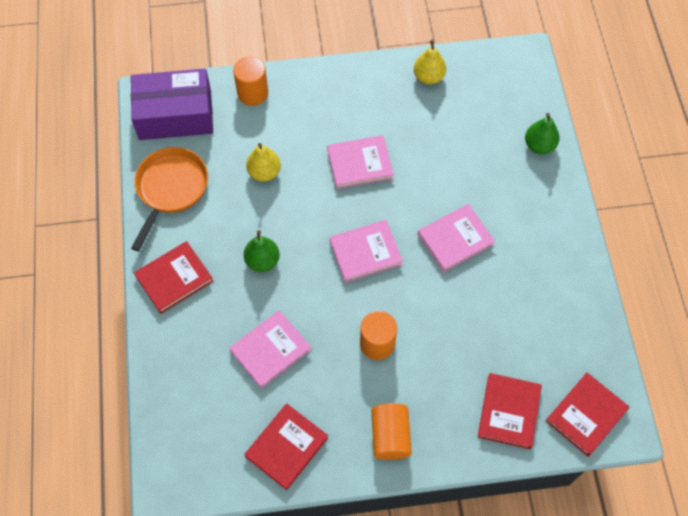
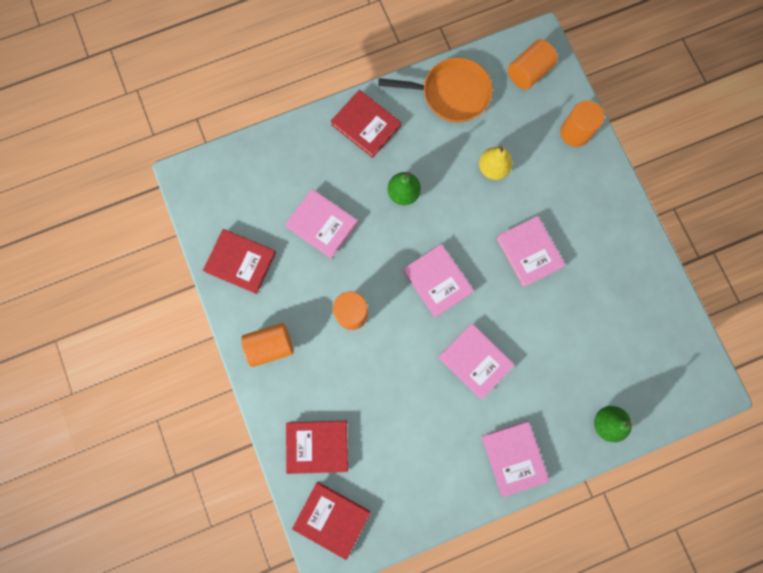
camera: 75 degrees right, 15 degrees up
purple box [131,69,213,140] -> orange cylinder [508,39,558,90]
yellow pear [414,40,446,85] -> none
none -> pink book [481,421,550,497]

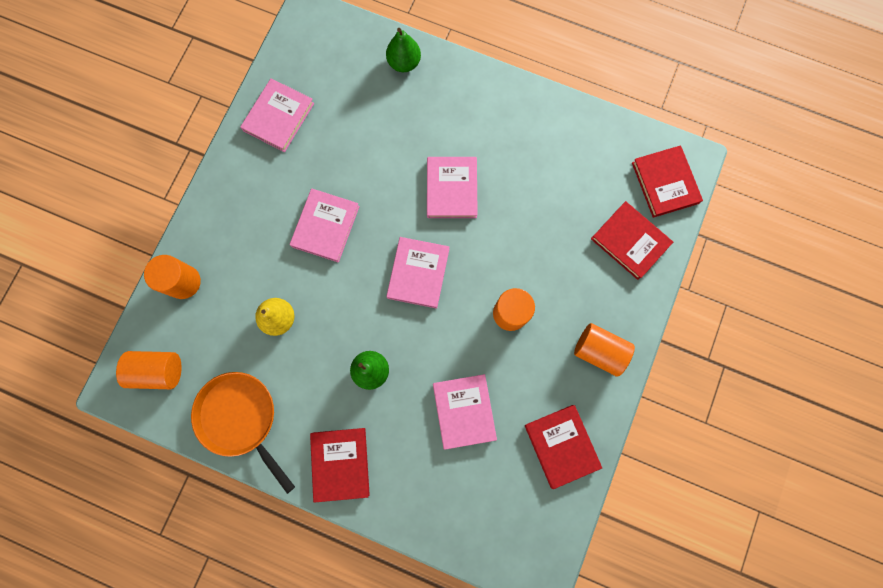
camera: 135 degrees left, 0 degrees up
pink book [481,421,550,497] -> pink book moved to [240,78,314,152]

